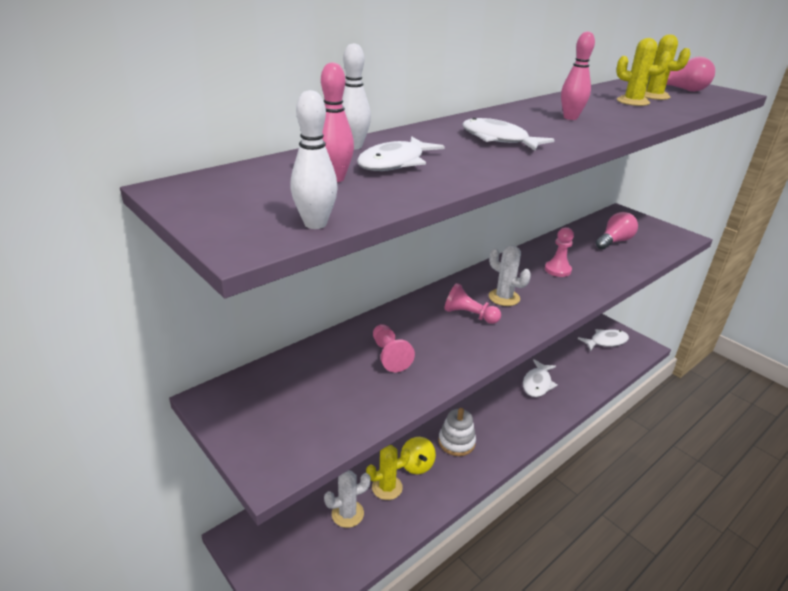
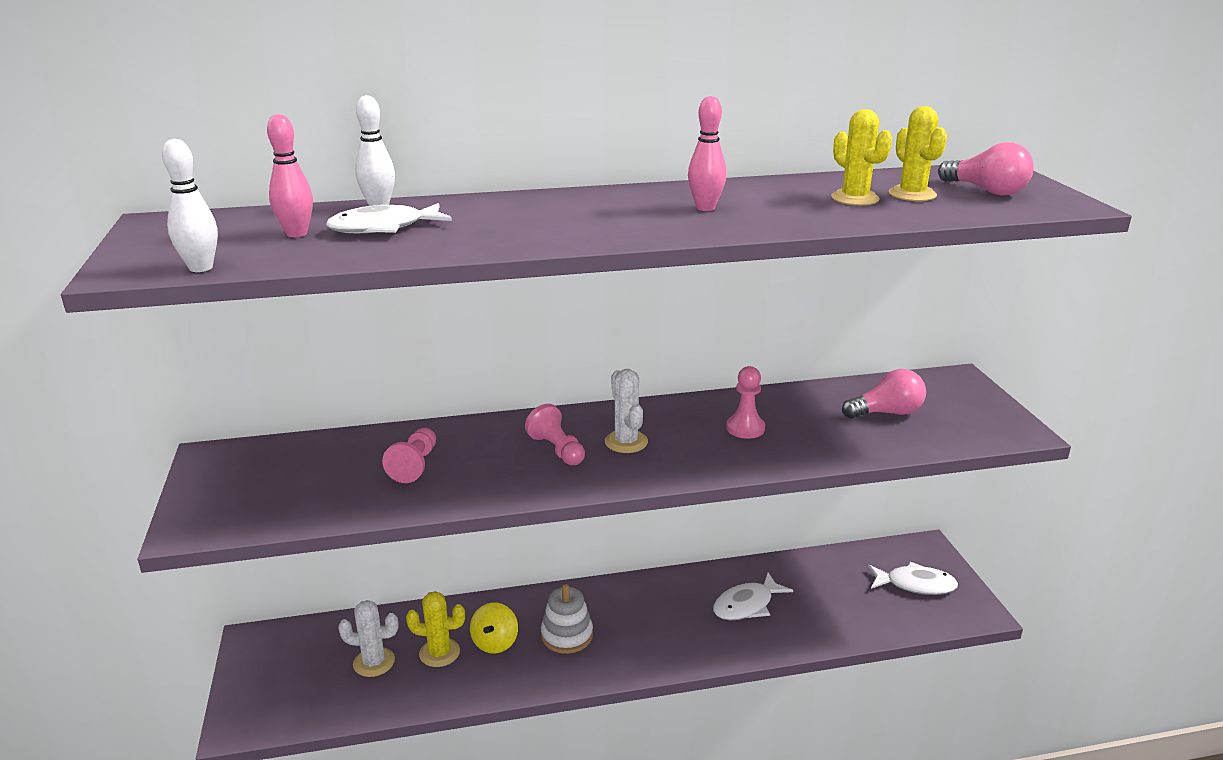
camera: 30 degrees right, 5 degrees down
white fish [462,118,555,151] -> none

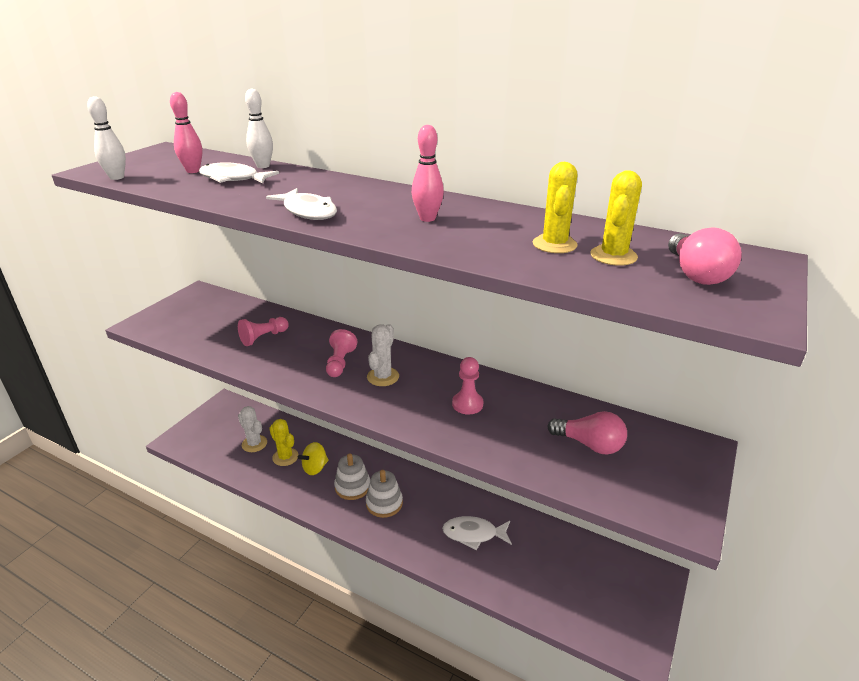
camera: 40 degrees right, 5 degrees up
white fish [868,562,958,595] -> white fish moved to [266,188,337,220]
none -> white stacking toy [366,470,403,518]

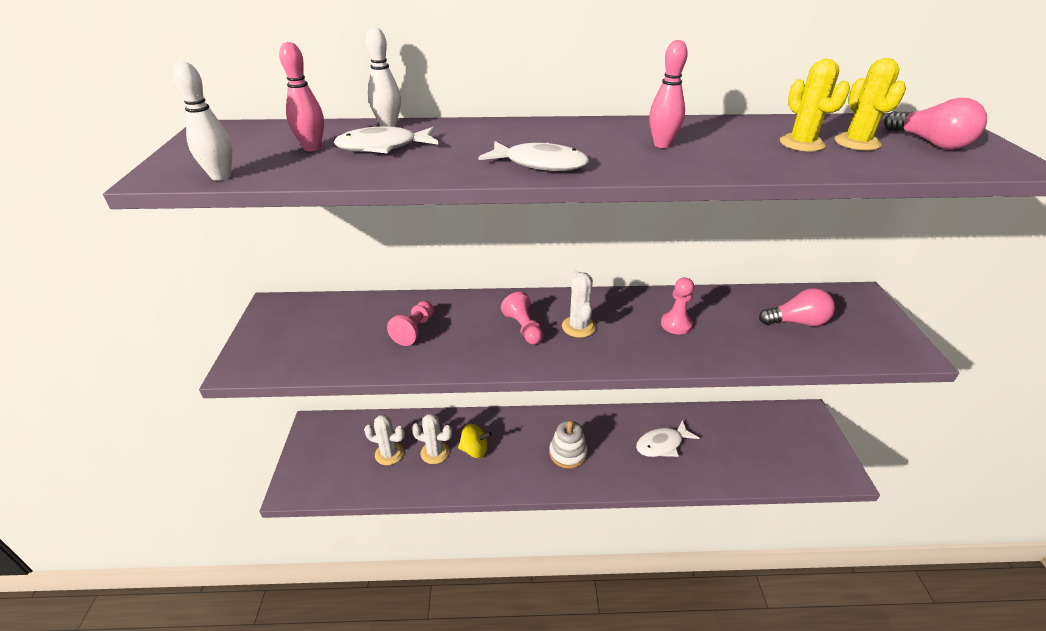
camera: 30 degrees left, 5 degrees up
yellow cactus [269,419,299,466] -> white cactus [412,414,452,464]
yellow spinning top [298,442,329,475] -> yellow spinning top turned 105 degrees counterclockwise [458,424,492,458]
white stacking toy [334,453,370,500] -> none

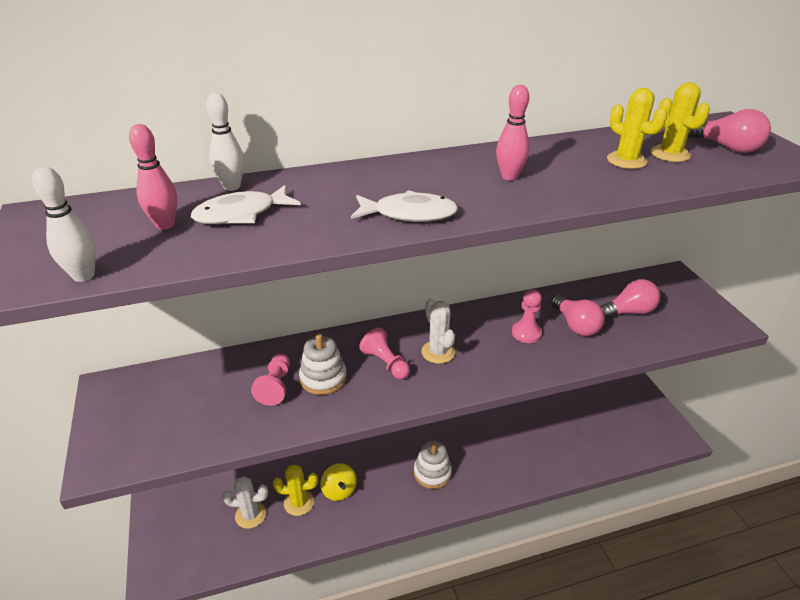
camera: 15 degrees left, 0 degrees up
white cactus [412,414,452,464] -> yellow cactus [273,464,318,516]
yellow spinning top [458,424,492,458] -> yellow spinning top turned 75 degrees clockwise [320,463,357,501]
white fish [636,420,699,457] -> none
none -> white stacking toy [299,334,347,395]
none -> pink light bulb [551,295,605,336]

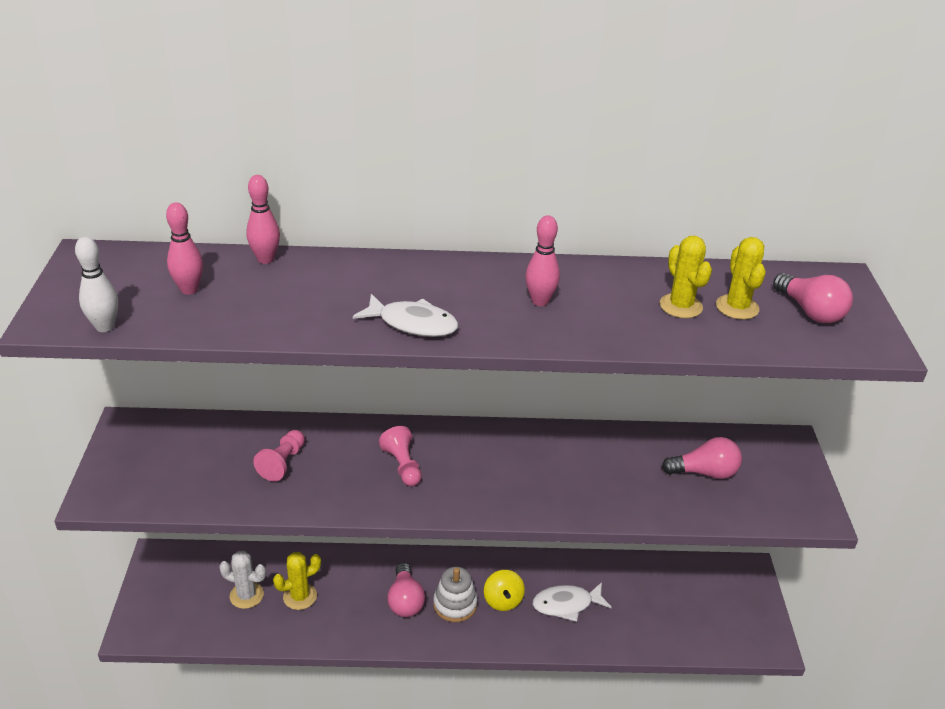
camera: 15 degrees right, 0 degrees up
white fish [191,185,301,224] -> white fish moved to [532,582,612,622]
white bowling pin [206,93,244,191] -> pink bowling pin [246,175,280,264]
yellow cactus [273,464,318,516] -> yellow cactus turned 45 degrees counterclockwise [273,552,321,610]
white stacking toy [299,334,347,395] -> none
yellow spinning top [320,463,357,501] -> yellow spinning top moved to [484,570,525,611]
white cactus [421,299,455,364] -> none
pink pawn [512,289,542,343] -> none
pink light bulb [551,295,605,336] -> pink light bulb moved to [387,563,425,617]

